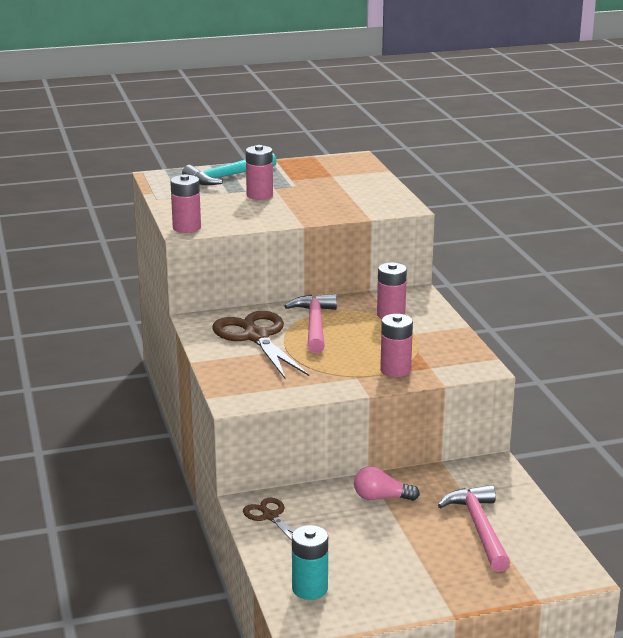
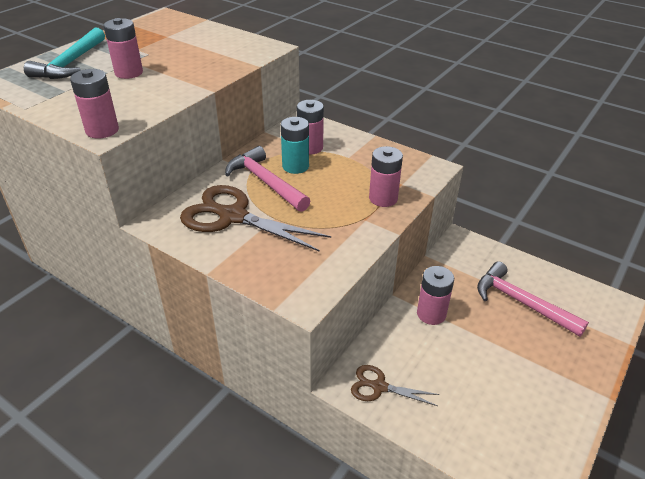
camera: 40 degrees left, 15 degrees up
turquoise battery [292,525,328,600] -> turquoise battery moved to [281,117,309,174]
pink light bulb [354,466,420,501] -> pink battery [417,266,454,325]

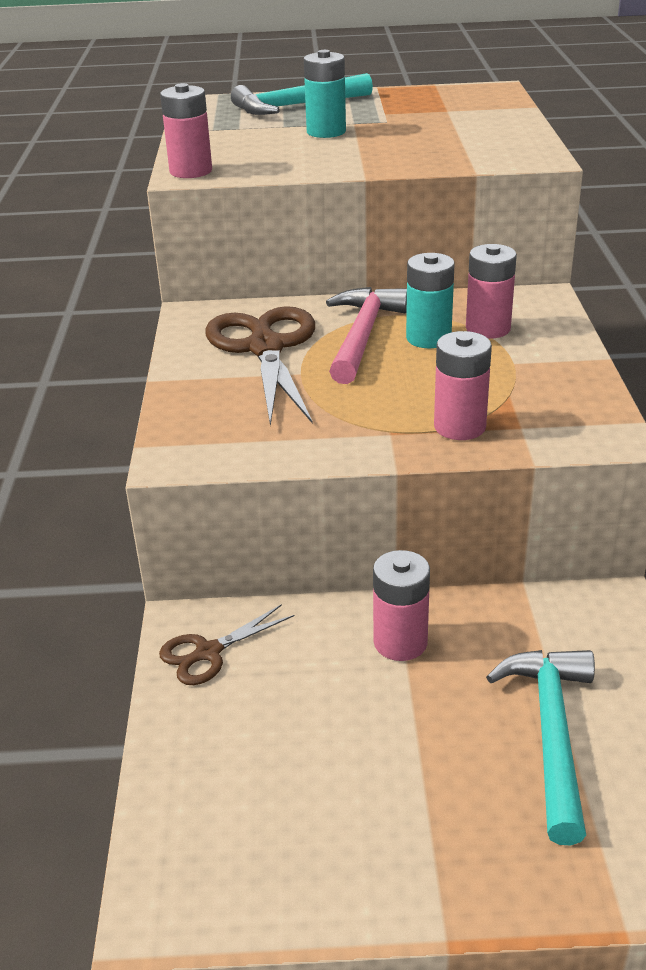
camera: 55 degrees right, 5 degrees down
pink battery [103,18,143,79] -> turquoise battery [304,50,346,138]
brown scissors [351,365,440,406] -> brown scissors turned 105 degrees counterclockwise [159,604,294,685]
pink hammer [477,261,589,337] -> turquoise hammer [486,650,595,845]

